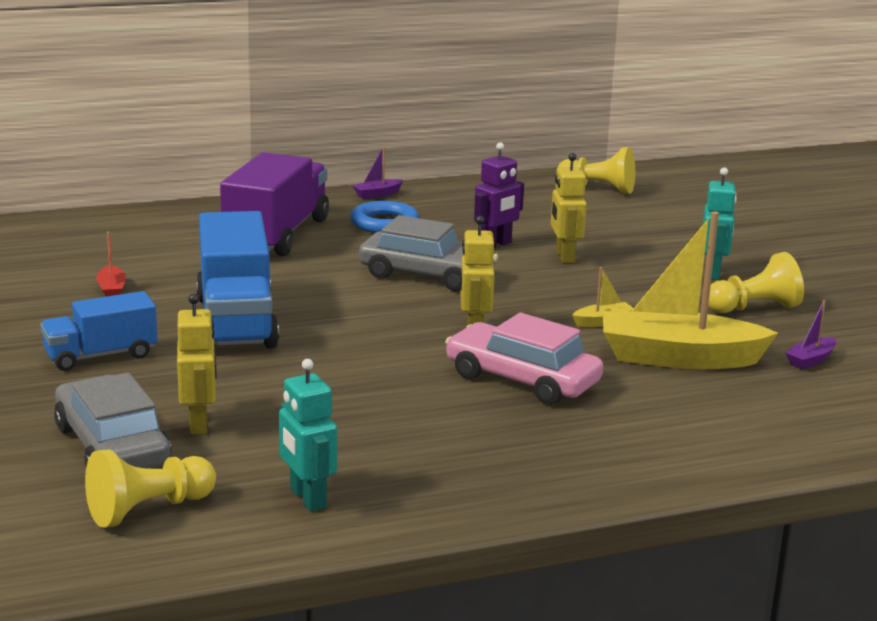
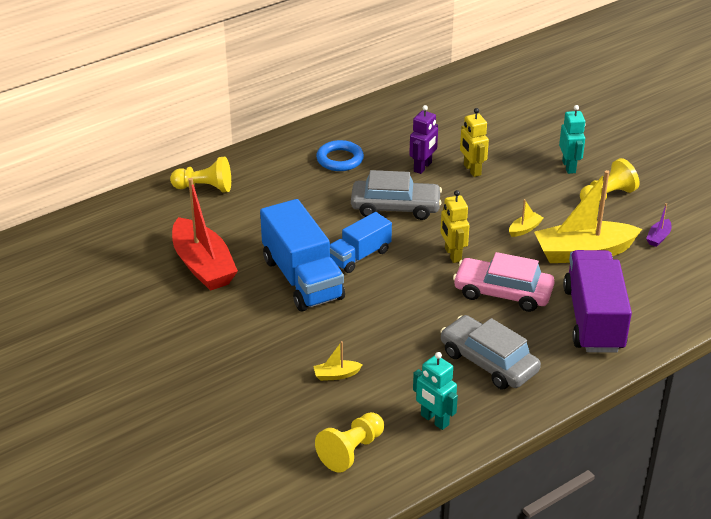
camera: 15 degrees left, 15 degrees up
blue truck [40,291,158,371] -> blue truck moved to [330,212,392,273]
grey car [54,373,171,469] -> grey car moved to [440,315,541,389]
red boat [96,232,126,297] -> red boat [172,178,238,291], size x2.45
yellow robot [177,294,217,435] -> yellow boat [313,341,363,381]
purple truck [220,152,329,256] -> purple truck moved to [563,250,632,353]
purple boat [353,146,403,199] -> none
yellow pawn [558,147,635,194] -> yellow pawn moved to [170,157,231,193]

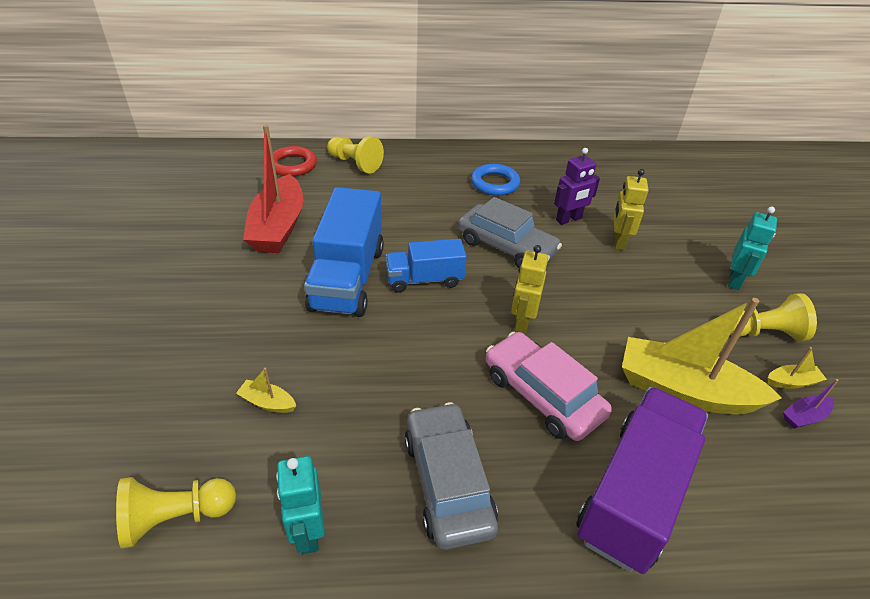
camera: 30 degrees right, 5 degrees up
yellow boat [509,199,543,237] -> yellow boat moved to [768,347,827,389]
none -> red ring [273,146,317,177]

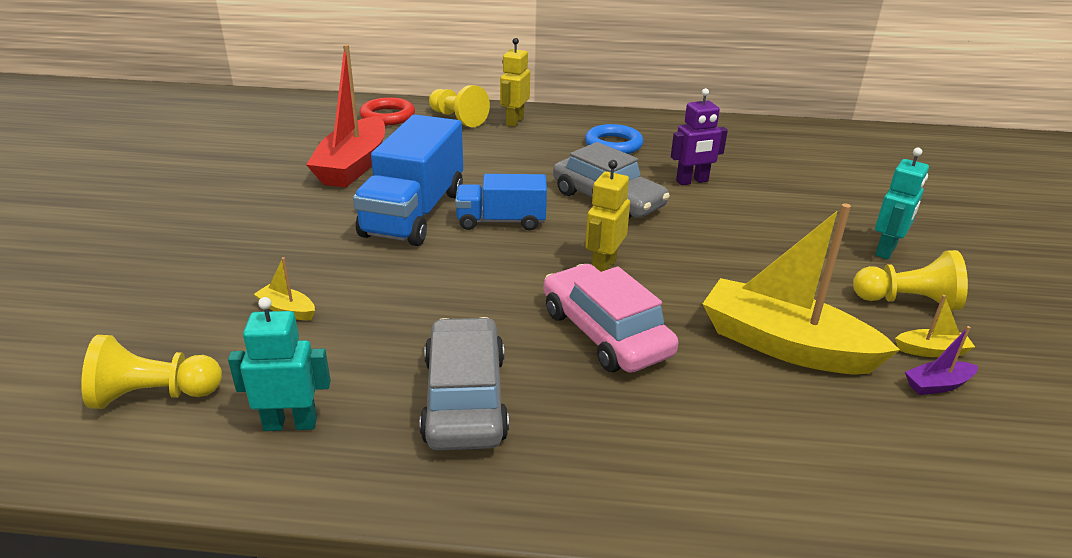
camera: 10 degrees right, 10 degrees down
turquoise robot [276,456,325,554] -> turquoise robot turned 90 degrees clockwise [228,297,331,431]
purple truck [576,387,708,574] -> none
yellow robot [613,169,648,250] -> yellow robot moved to [500,38,530,127]

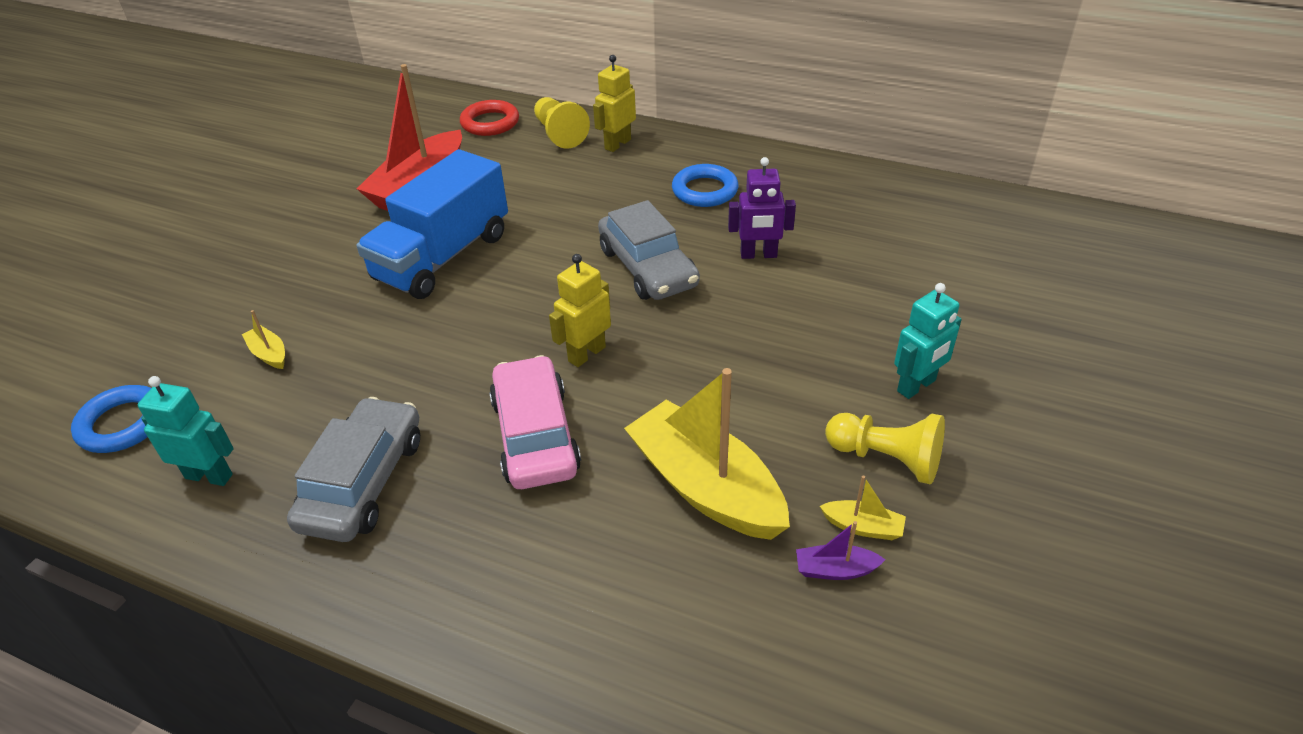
camera: 20 degrees right, 10 degrees up
yellow pawn [81,335,222,409] -> blue ring [71,385,151,453]
blue truck [455,174,547,230] -> none

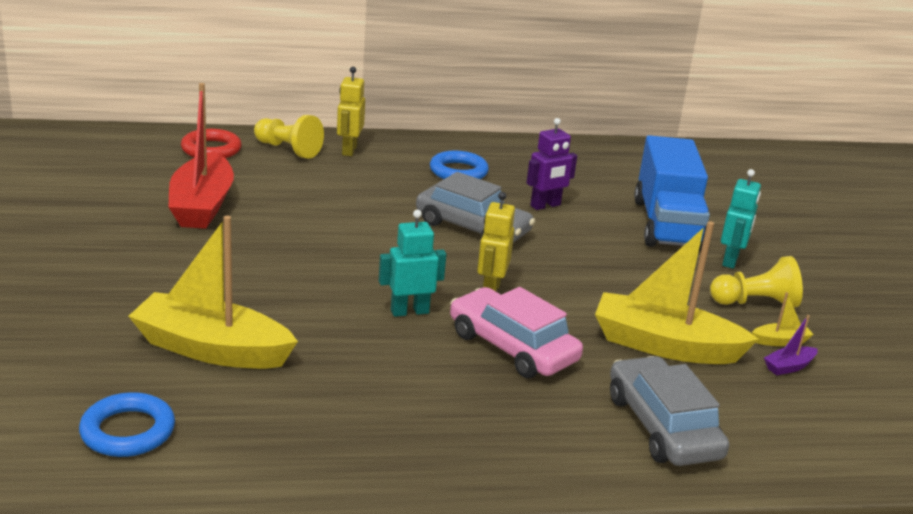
camera: 35 degrees left, 15 degrees down
turquoise robot [138,376,234,486] -> turquoise robot moved to [379,210,446,317]
yellow boat [242,310,285,369] -> yellow boat [128,216,298,369], size x2.45
grey car [287,397,420,542] -> grey car moved to [610,356,729,466]
blue truck [356,149,508,299] -> blue truck moved to [634,135,710,251]

